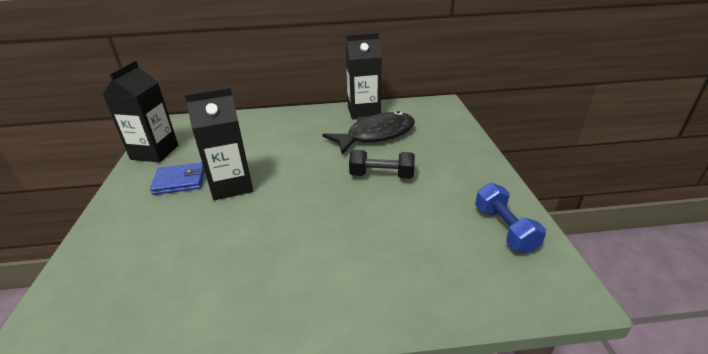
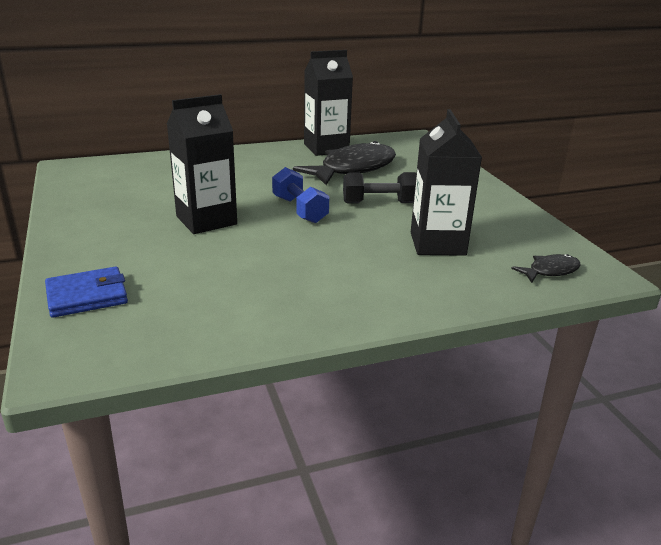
camera: 15 degrees left, 5 degrees down
black carton [103,61,178,162] -> black carton moved to [411,109,482,256]
blue wallet [150,162,204,195] -> blue wallet moved to [45,266,128,318]
blue dumbbell [475,183,546,254] -> blue dumbbell moved to [272,167,330,223]
none -> black fish [511,254,581,283]

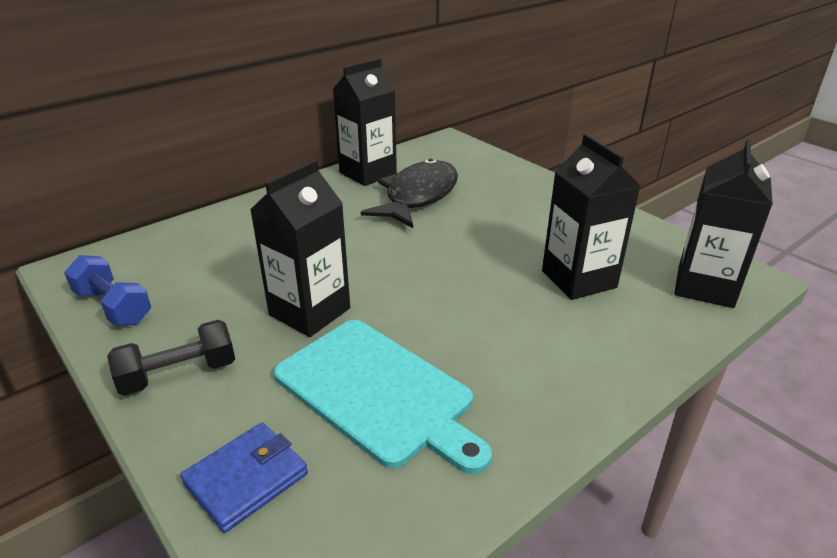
camera: 20 degrees left, 5 degrees up
blue dumbbell [272,167,330,223] -> blue dumbbell moved to [64,255,151,326]
black dumbbell [343,172,416,204] -> black dumbbell moved to [107,320,235,396]
black fish [511,254,581,283] -> black carton [674,139,773,308]
none -> turquoise cutting board [274,320,492,474]

